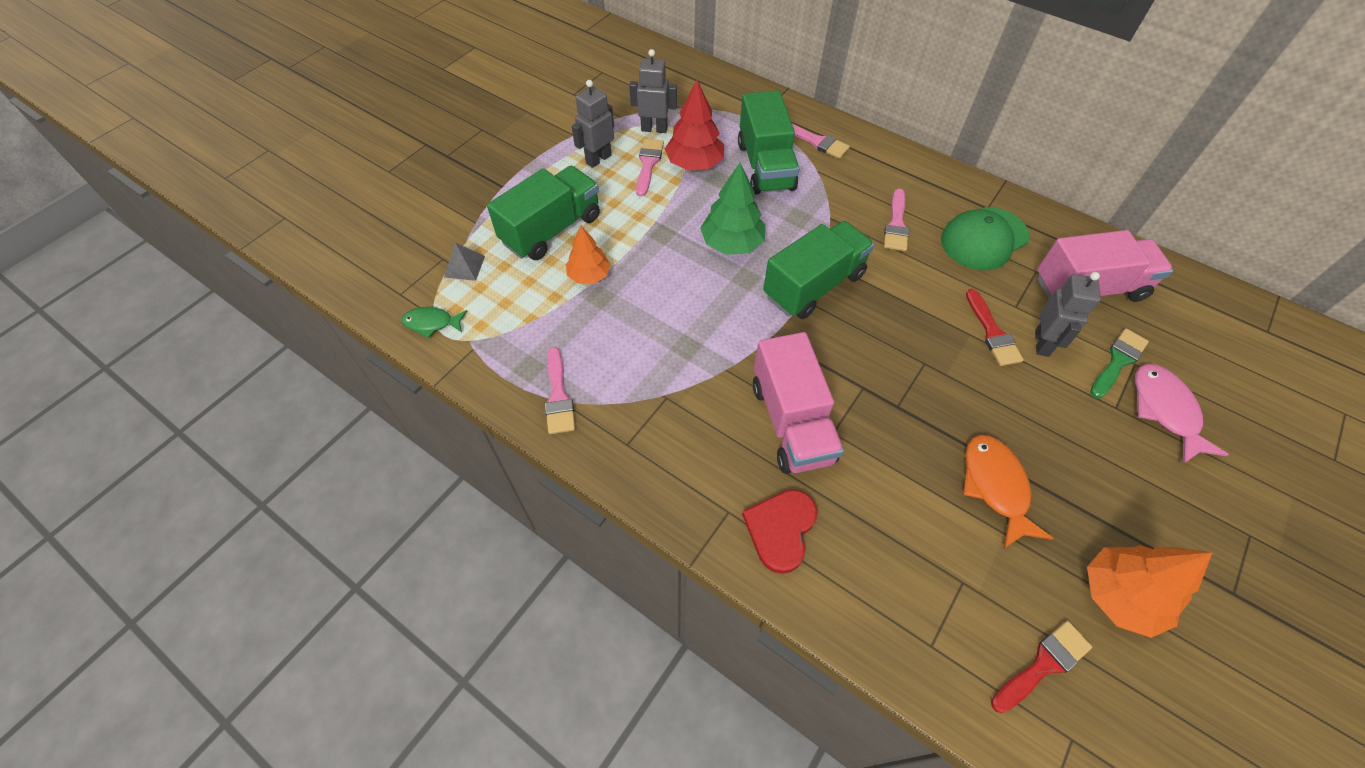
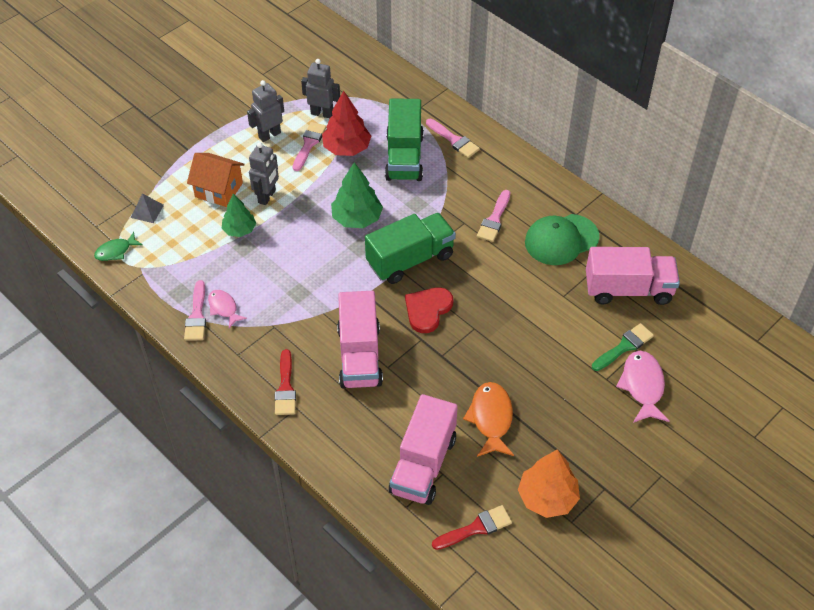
camera: 10 degrees right, 5 degrees down
green fish [402,307,467,338] -> green fish turned 45 degrees counterclockwise [94,232,143,261]
green truck [487,166,600,260] -> orange house [187,153,245,207]
orange tree [566,226,611,284] -> green tree [221,194,256,237]
red heart [742,489,817,574] -> red heart moved to [405,287,453,333]
red brush [966,289,1024,366] -> red brush moved to [275,349,296,415]
grey robot [1035,272,1101,357] -> grey robot moved to [249,142,279,205]
none -> pink fish [208,290,247,328]
none -> pink truck [389,394,458,505]

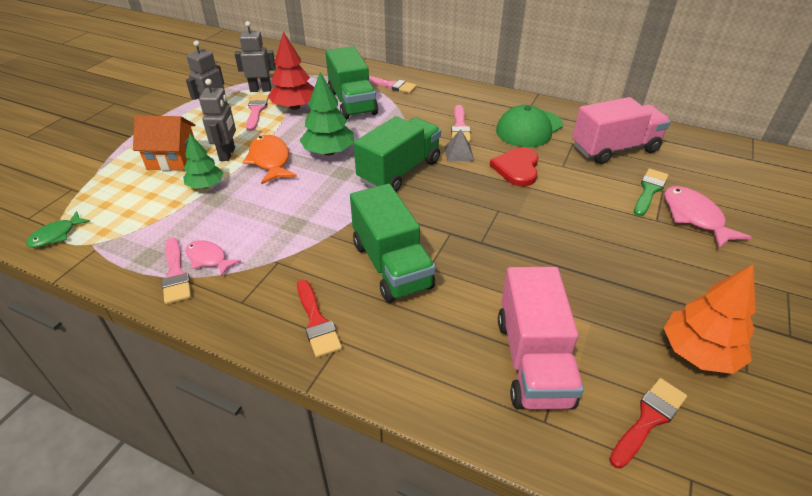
camera: 20 degrees left, 10 degrees down
grey pyramid [130,193,164,223] -> grey pyramid moved to [445,130,474,162]
pink truck [337,291,383,388] -> green truck [350,184,435,303]
red heart [405,287,453,333] -> red heart moved to [490,147,539,186]
orange fish [463,382,514,457] -> orange fish moved to [243,135,297,184]

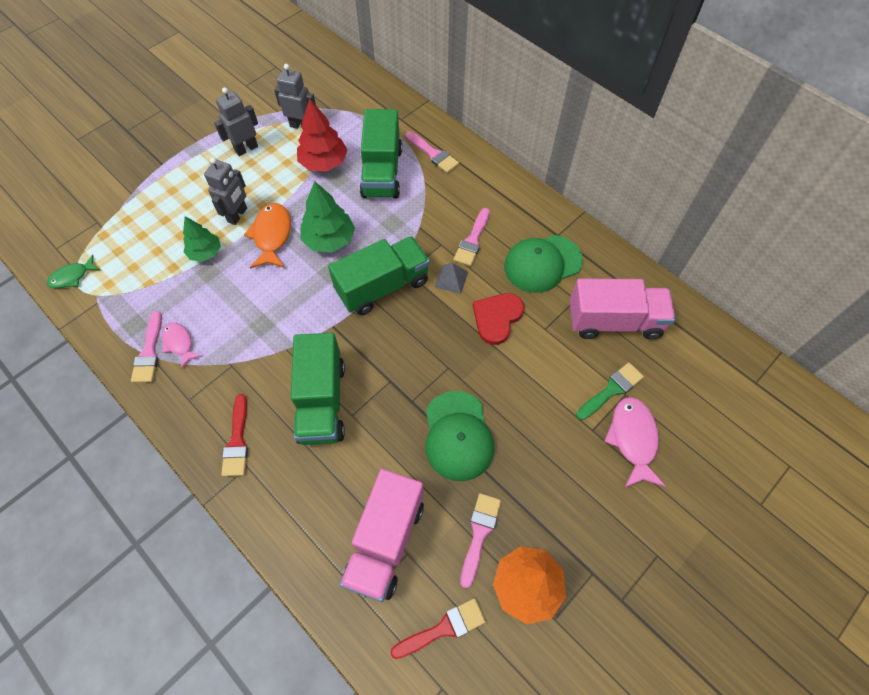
camera: 20 degrees right, 20 degrees up
orange house [133,115,195,171] -> none
pink brush [246,95,269,131] -> pink brush moved to [460,493,501,589]
none -> green cap [425,391,494,481]

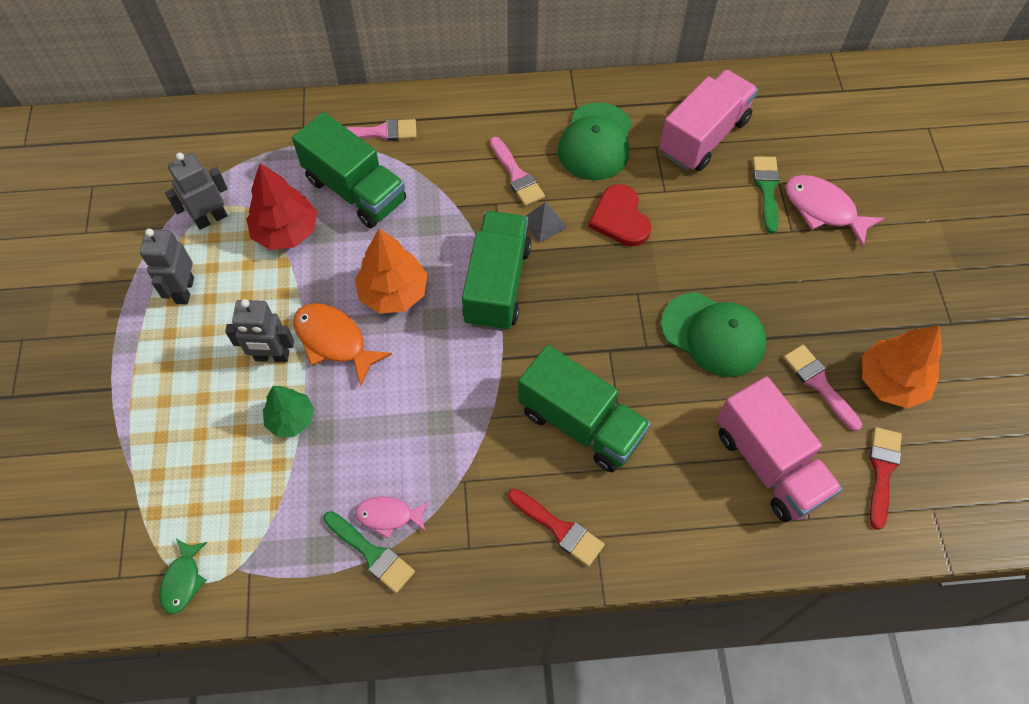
camera: 50 degrees left, 0 degrees up
pink brush [131,311,162,383] -> green brush [324,511,415,593]
grey robot [204,158,247,225] -> grey robot turned 120 degrees clockwise [225,299,294,362]
green tree [300,181,355,252] -> orange tree [354,229,427,314]

